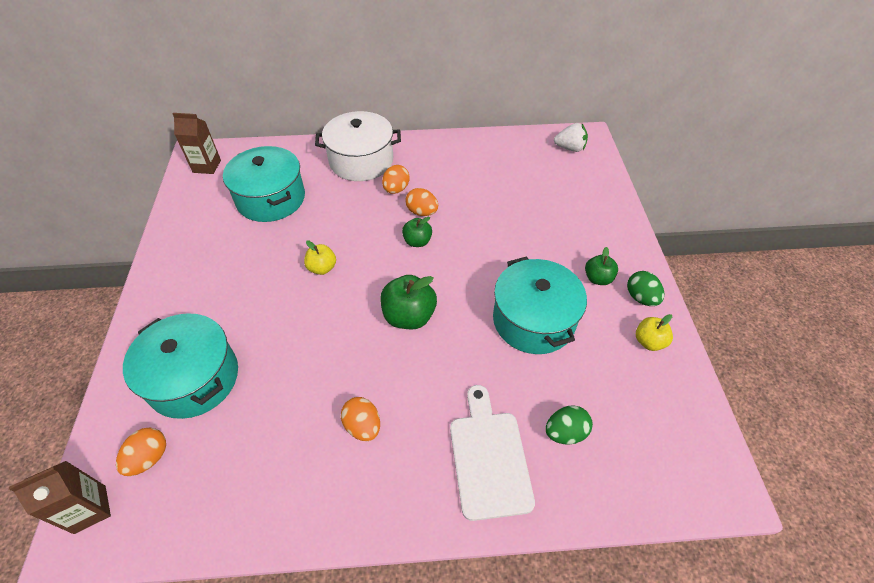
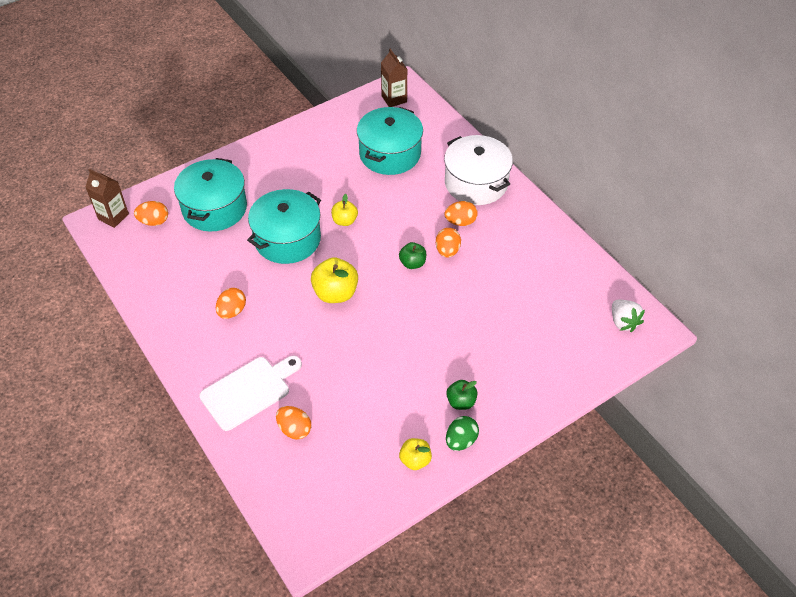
camera: 60 degrees right, 0 degrees up
green apple [380,275,437,329] -> yellow apple [311,257,358,303]
turquoise pot [493,256,587,354] -> turquoise pot moved to [247,189,321,264]
green egg [546,406,593,445] -> orange egg [276,406,311,440]

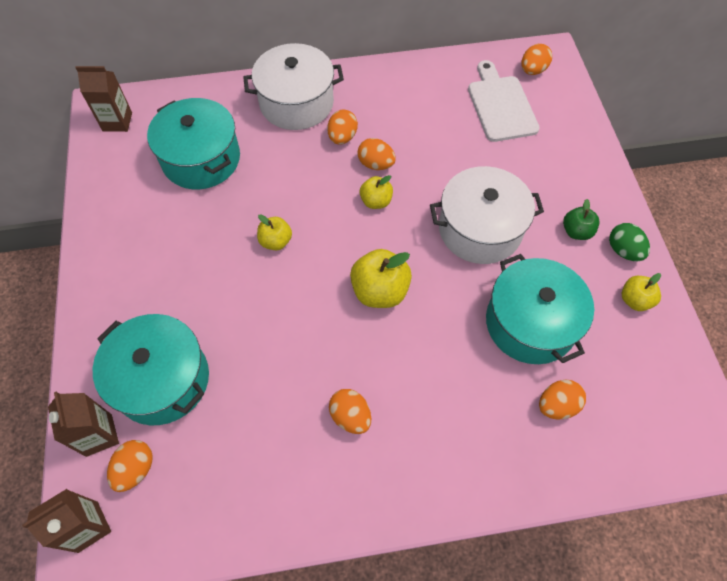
camera: 65 degrees left, 10 degrees up
white cutting board [199,356,302,431] -> white cutting board moved to [468,60,540,142]
turquoise pot [247,189,321,264] -> turquoise pot moved to [486,254,594,364]
green apple [399,242,426,269] -> yellow apple [360,175,393,209]
white strawberry [612,300,645,332] -> orange egg [521,44,552,75]
none -> brown carton [48,392,119,457]
none -> white pot [430,166,544,264]

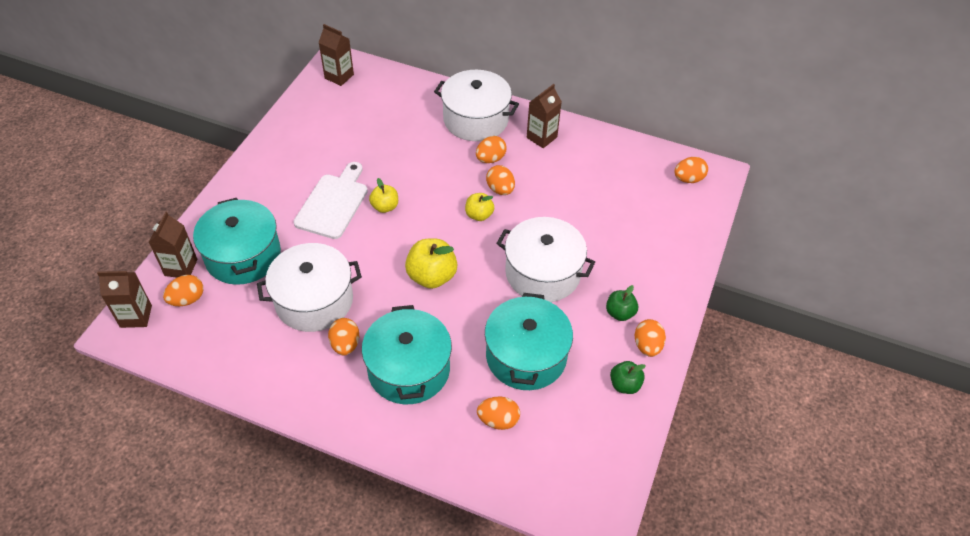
camera: 30 degrees right, 10 degrees down
turquoise pot [147,98,240,189] -> turquoise pot moved to [362,305,452,404]
white cutting board [468,60,540,142] -> white cutting board moved to [294,162,368,239]
green egg [609,223,650,261] -> orange egg [635,319,666,357]
yellow apple [622,273,661,311] -> green apple [610,361,646,394]
none -> white pot [257,243,362,332]
none -> brown carton [527,84,562,148]

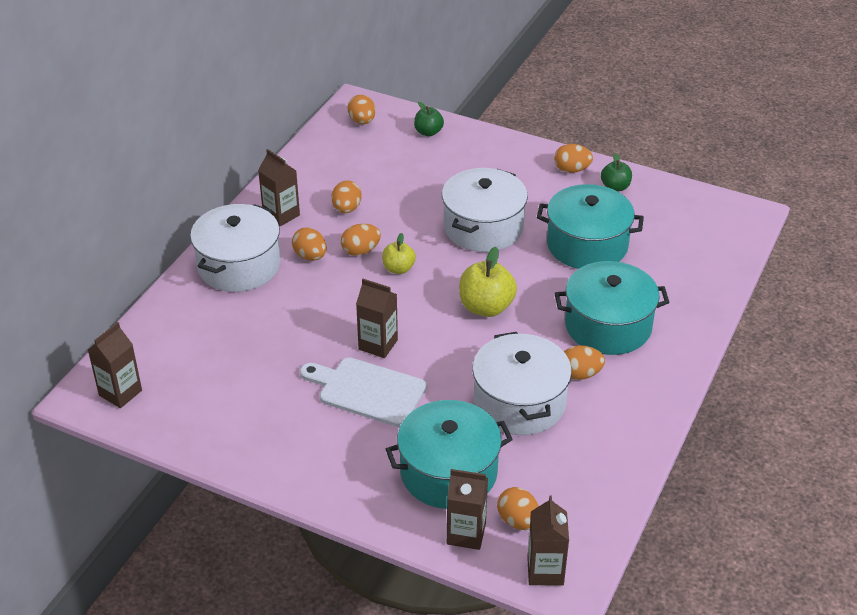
camera: 85 degrees left, 10 degrees down
yellow apple [369,178,398,213] -> brown carton [356,279,398,358]
orange egg [477,396,520,430] -> orange egg moved to [332,180,362,213]
green apple [606,285,638,321] -> green apple moved to [414,102,444,136]

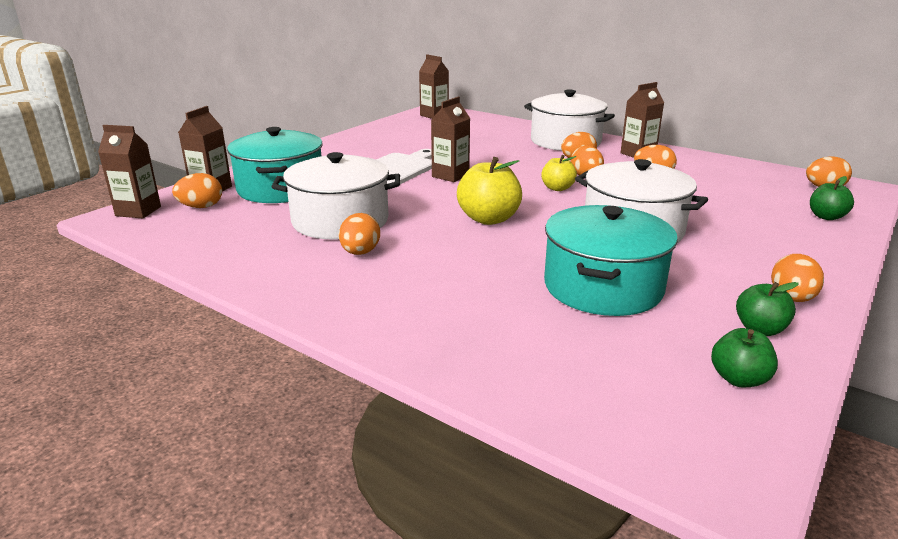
camera: 100 degrees right, 15 degrees down
turquoise pot [555,261,670,355] -> none
none -> green apple [711,328,778,387]

